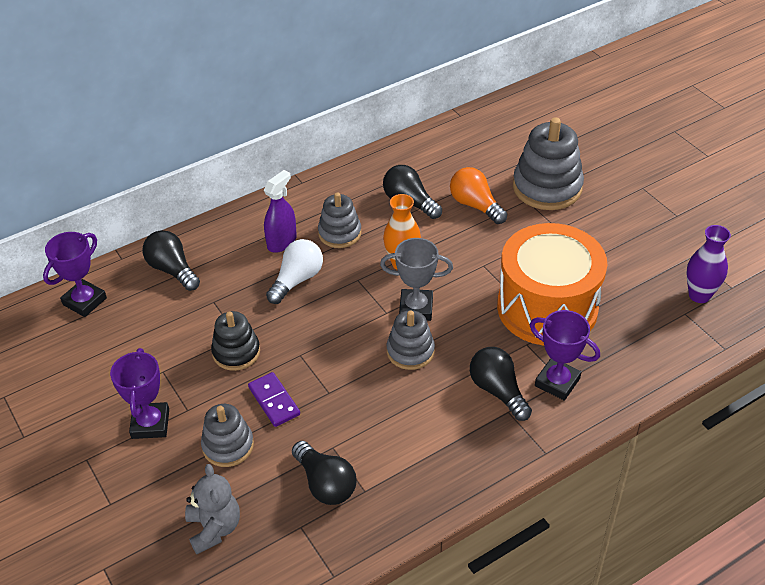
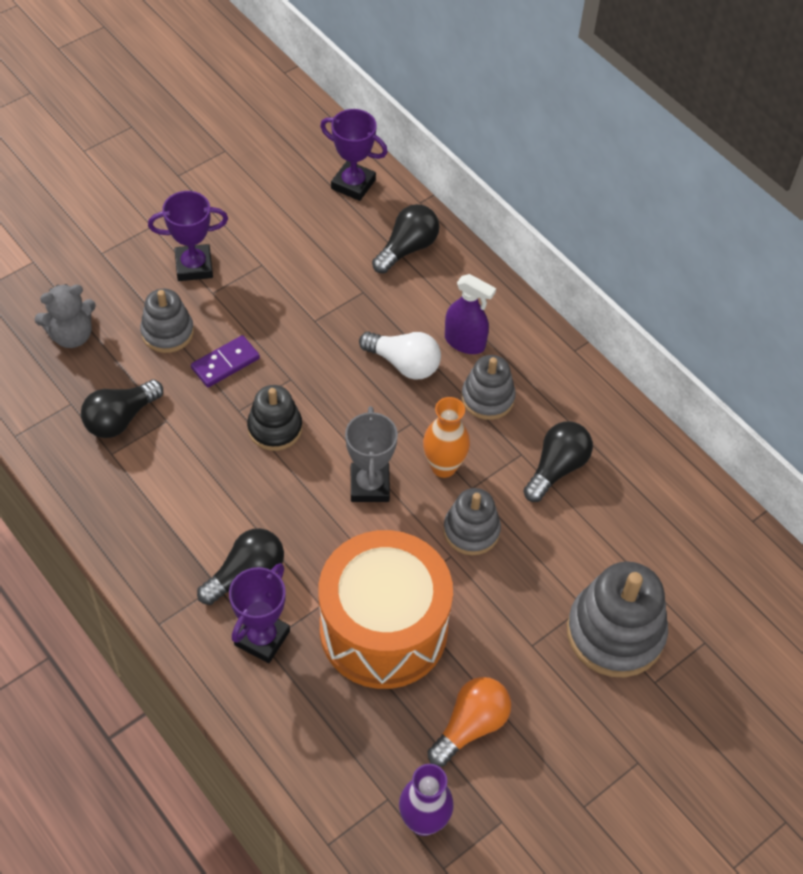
camera: 80 degrees right, 10 degrees up
black stacking toy [211,311,260,371] -> black stacking toy moved to [247,385,302,451]
grey stacking toy [387,310,435,370] -> grey stacking toy moved to [443,488,501,555]
orange light bulb [450,167,507,224] -> orange light bulb moved to [427,677,511,767]

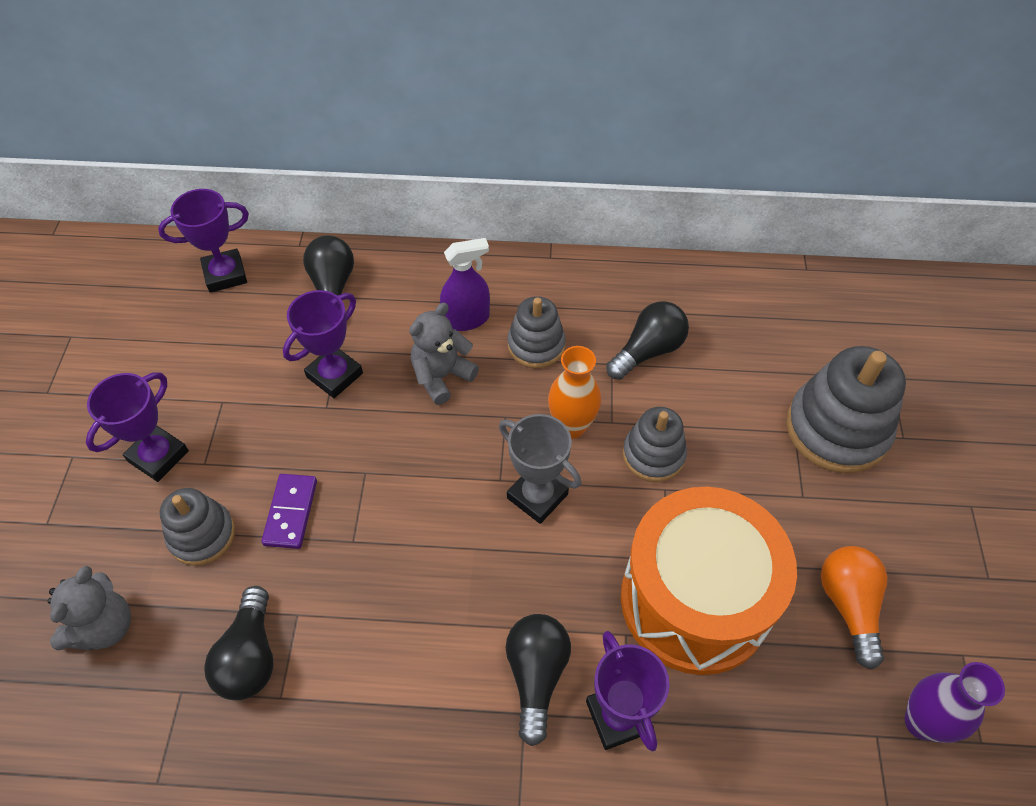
camera: 45 degrees left, 0 degrees up
black stacking toy [247,385,302,451] -> none
white light bulb [359,331,441,380] -> grey teddy bear [409,303,479,405]
black light bulb [523,421,593,502] -> black light bulb turned 60 degrees clockwise [606,301,689,380]
none -> purple trophy [283,290,363,398]

